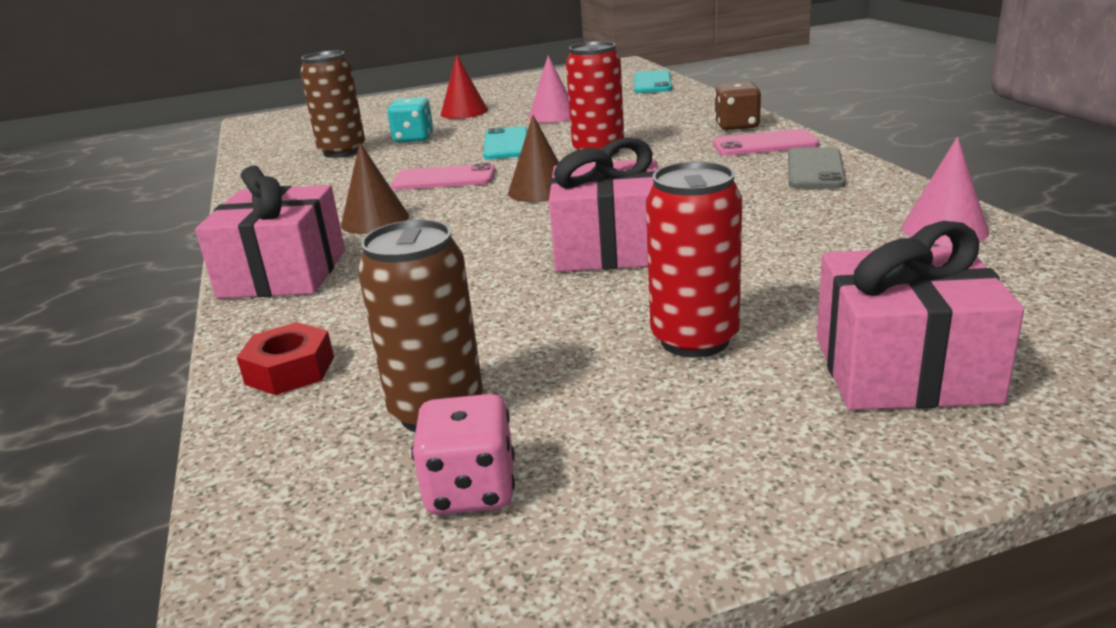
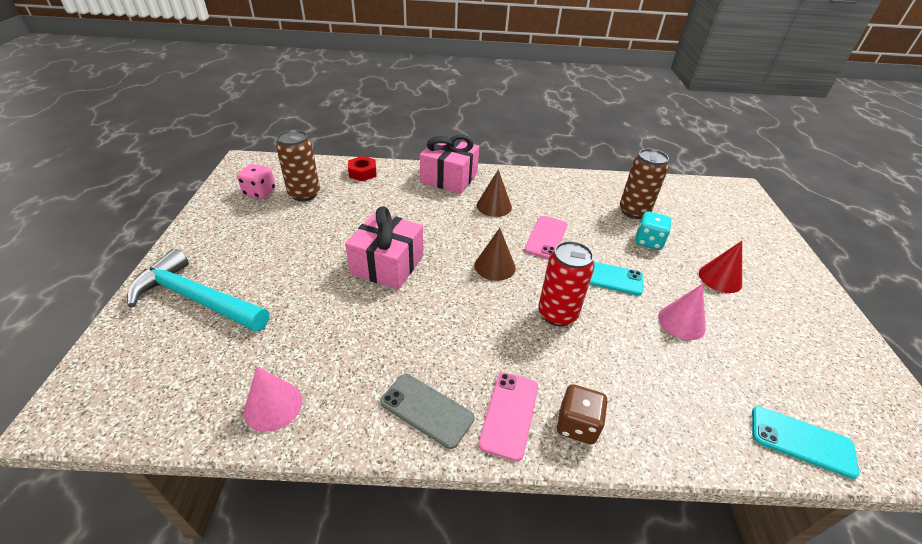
camera: 105 degrees right, 15 degrees up
red can [646,162,742,358] -> none
pink gift [817,221,1024,410] -> turquoise hammer [127,249,269,332]

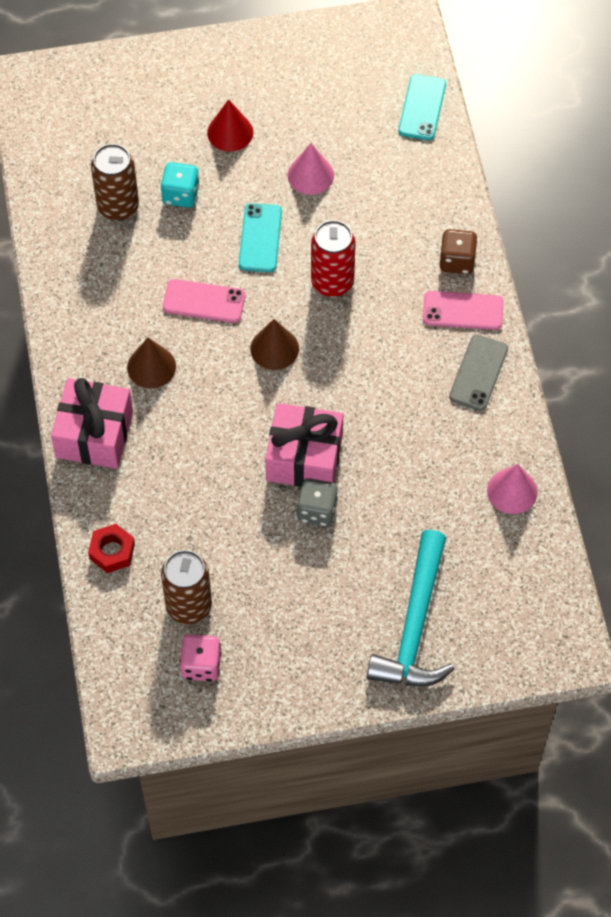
camera: 100 degrees left, 20 degrees up
none -> grey dice [297,478,338,526]

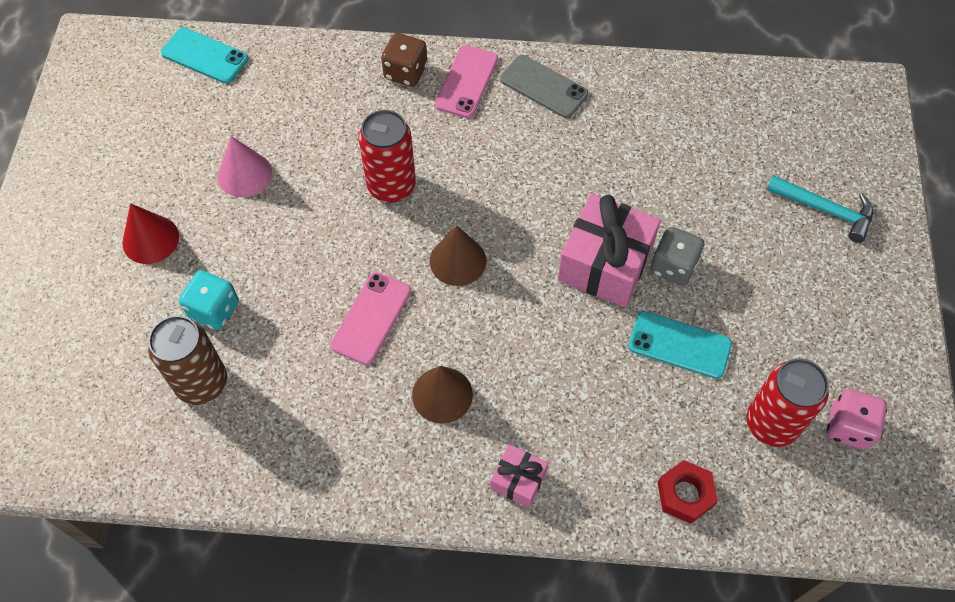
camera: 75 degrees left, 0 degrees up
pink gift [51,378,133,469] -> pink gift [491,444,548,508], size x0.51
brown can [161,550,212,624] -> red can [746,358,829,447]
turquoise phone [239,203,282,272] -> turquoise phone moved to [628,311,732,379]
turquoise hammer [367,530,454,686] -> turquoise hammer [766,175,873,243], size x0.60
pink cone [487,464,538,514] -> none

